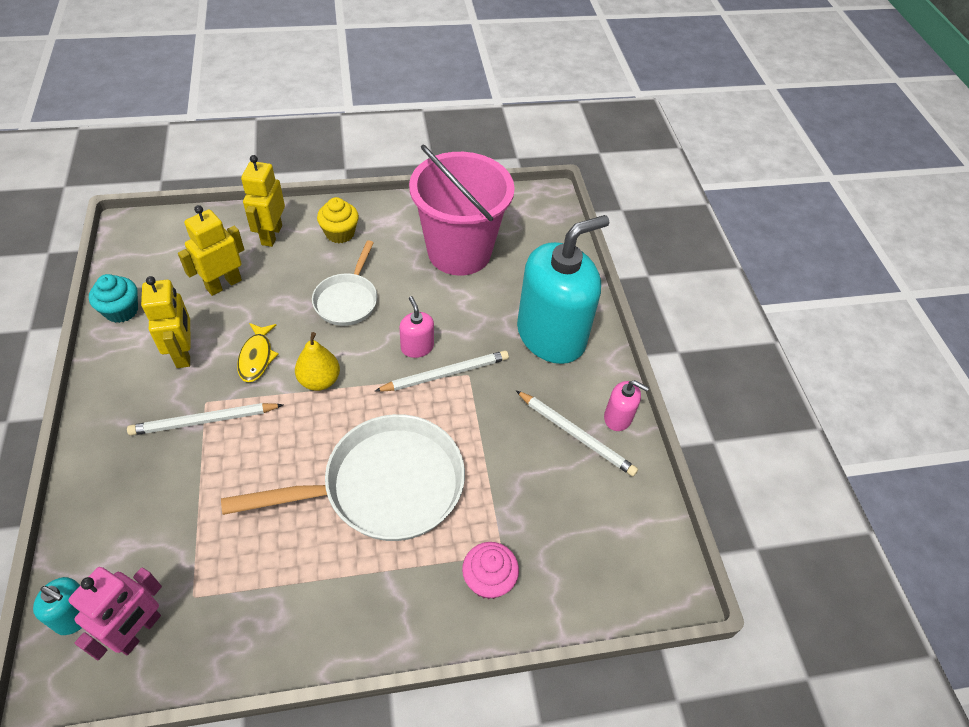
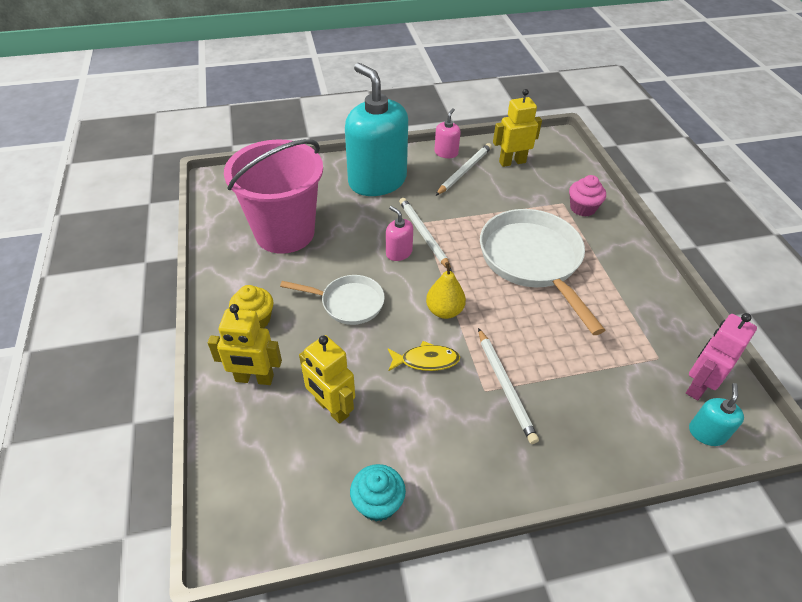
camera: 90 degrees left, 5 degrees down
pink robot [69,567,162,660] -> pink robot turned 75 degrees counterclockwise [686,313,757,401]
yellow robot [141,276,190,368] -> yellow robot moved to [493,89,542,167]
pink soap dispenser [399,296,434,358] -> pink soap dispenser turned 75 degrees clockwise [386,206,413,261]

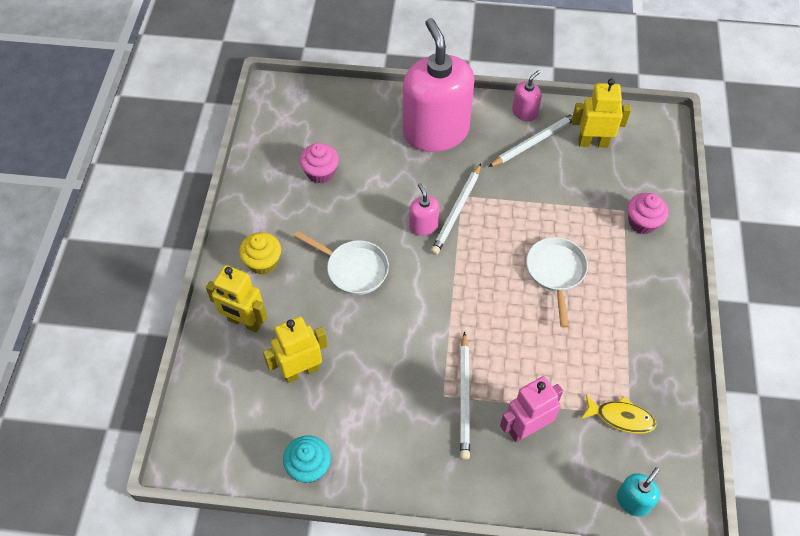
camera: 20 degrees right, 10 degrees up
pink bucket [224,139,323,254] -> pink cupcake [300,143,339,184]
yellow robot [299,335,355,424] -> yellow robot turned 90 degrees clockwise [263,317,328,383]
turquoise soap dispenser [345,63,408,196] -> pink soap dispenser [403,18,475,152]
yellow fish [388,341,460,371] -> yellow fish moved to [581,394,657,434]
white pencil [399,198,452,272] -> white pencil turned 150 degrees counterclockwise [431,164,481,255]
yellow pear [426,262,466,319] -> none
white pan [480,209,605,335] -> white pan [526,237,588,328], size x0.56
pink robot [686,313,757,401] -> pink robot moved to [500,376,563,442]

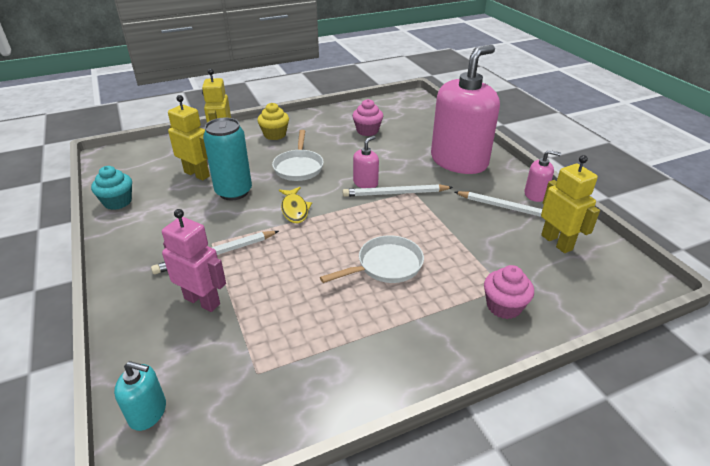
camera: 60 degrees right, 20 degrees down
yellow fish [581,394,657,434] -> yellow fish moved to [279,187,312,223]
none -> turquoise can [203,118,252,200]

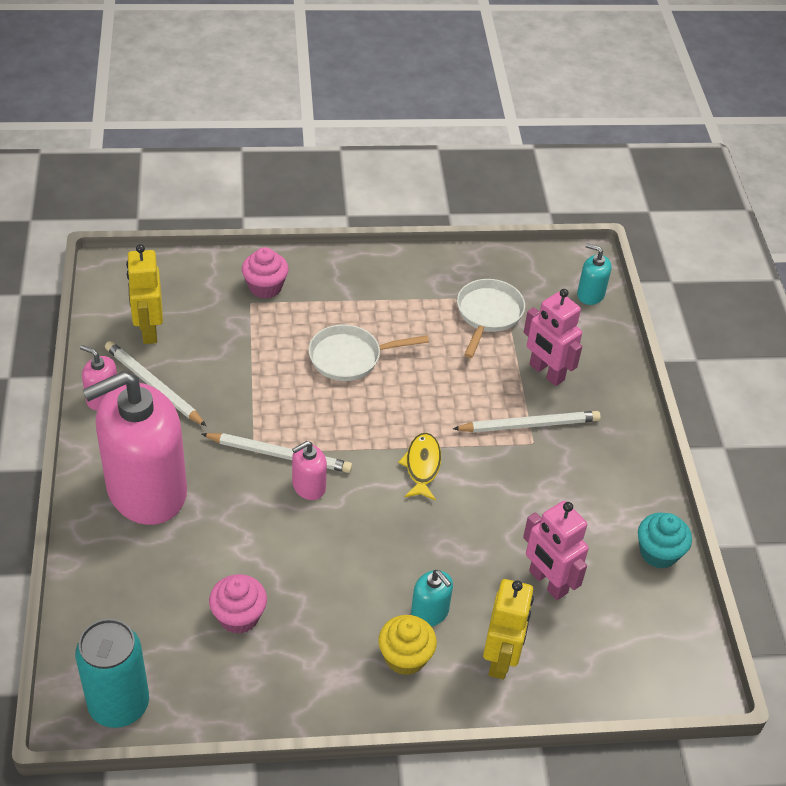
camera: 165 degrees left, 10 degrees up
yellow robot [168,95,210,180] -> pink robot [523,501,589,600]
turquoise can [203,118,252,200] -> turquoise can moved to [75,619,149,728]
white pan [272,130,324,181] -> white pan moved to [457,279,525,358]
none -> turquoise soap dispenser [411,570,453,627]

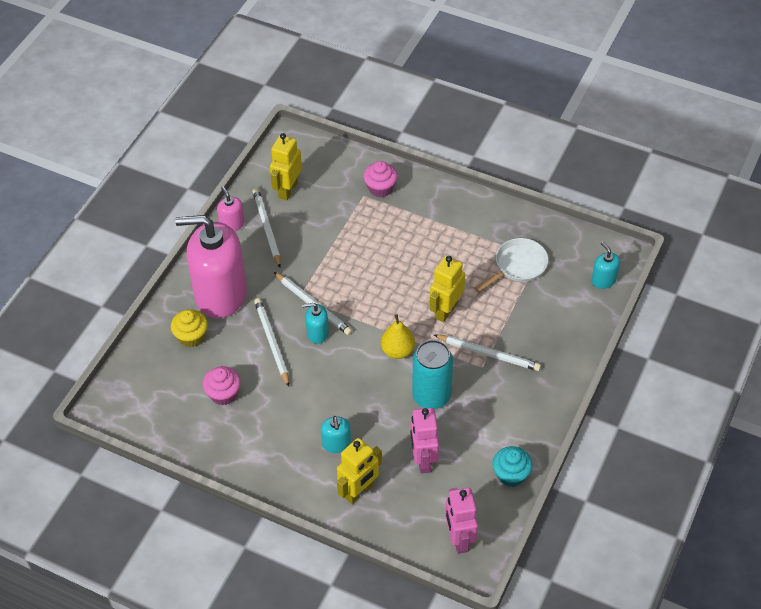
camera: 35 degrees right, 5 degrees up
turquoise can [75,619,149,728] -> turquoise can moved to [412,340,453,409]
pink soap dispenser [292,441,327,500] -> turquoise soap dispenser [302,303,329,344]
white pan [308,324,429,381] -> none
yellow cupcake [378,615,437,675] -> yellow cupcake moved to [171,309,208,347]
yellow fish [398,433,441,501] -> yellow pear [381,314,415,359]
pink robot [524,289,582,386] -> pink robot moved to [445,488,478,554]
none -> white pencil [254,298,289,387]
none -> yellow robot [430,256,465,322]

